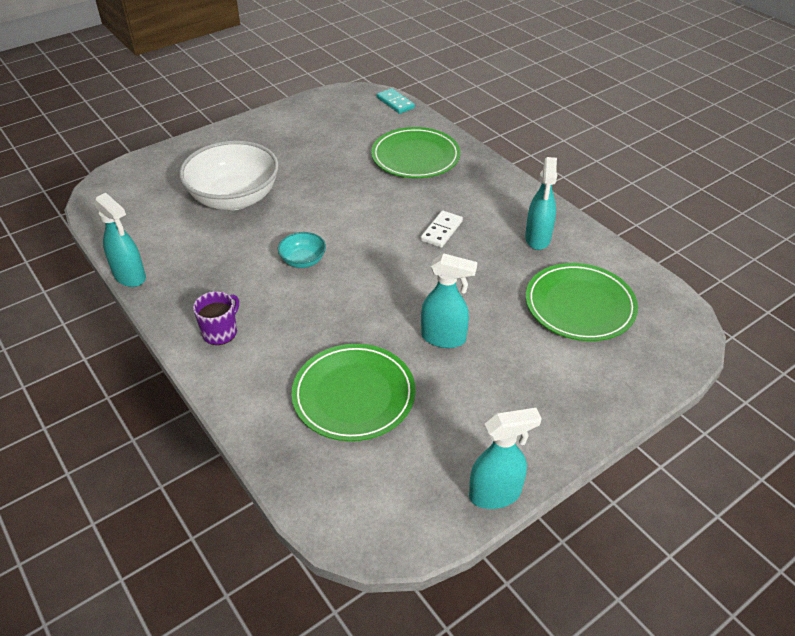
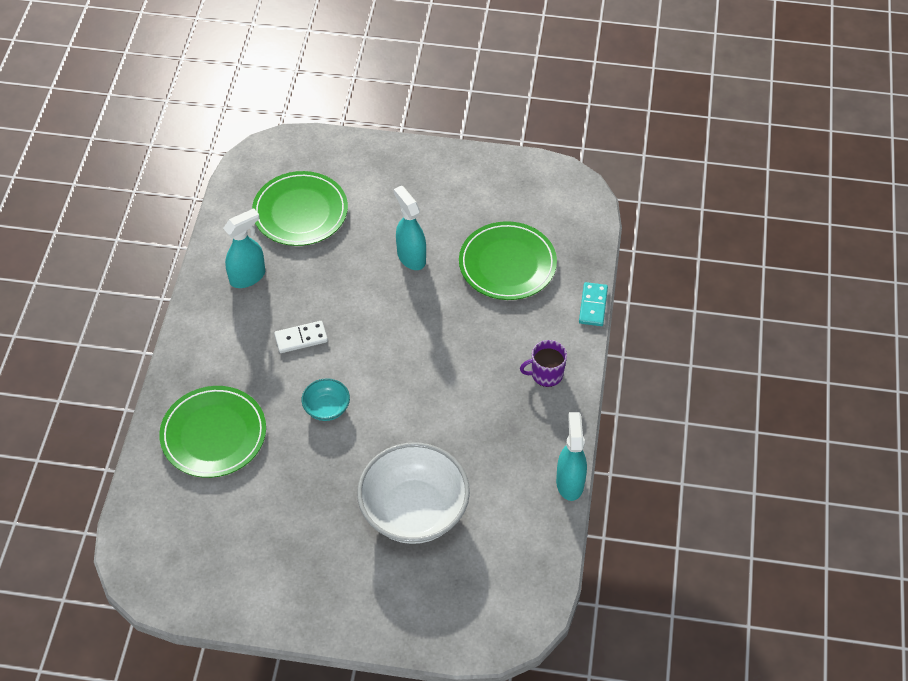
camera: 135 degrees left, 10 degrees up
turquoise bowl [278,232,326,268] -> turquoise bowl moved to [302,378,350,421]
turquoise domino [377,88,415,114] -> turquoise domino moved to [579,282,608,326]
turquoise spray bottle [469,408,542,509] -> none

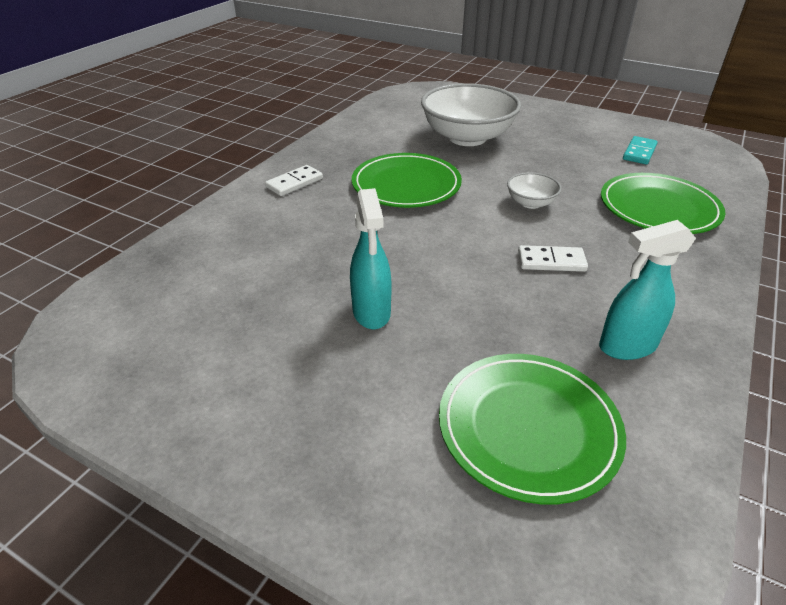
camera: 160 degrees left, 15 degrees down
turquoise bowl [302,378,350,421] -> white bowl [507,172,561,209]
green plate [459,221,557,300] -> green plate moved to [352,153,462,208]
purple mug [520,340,567,387] -> white domino [265,165,323,196]
turquoise spray bottle [556,412,587,501] -> none
turquoise domino [579,282,608,326] -> turquoise domino moved to [623,136,658,165]

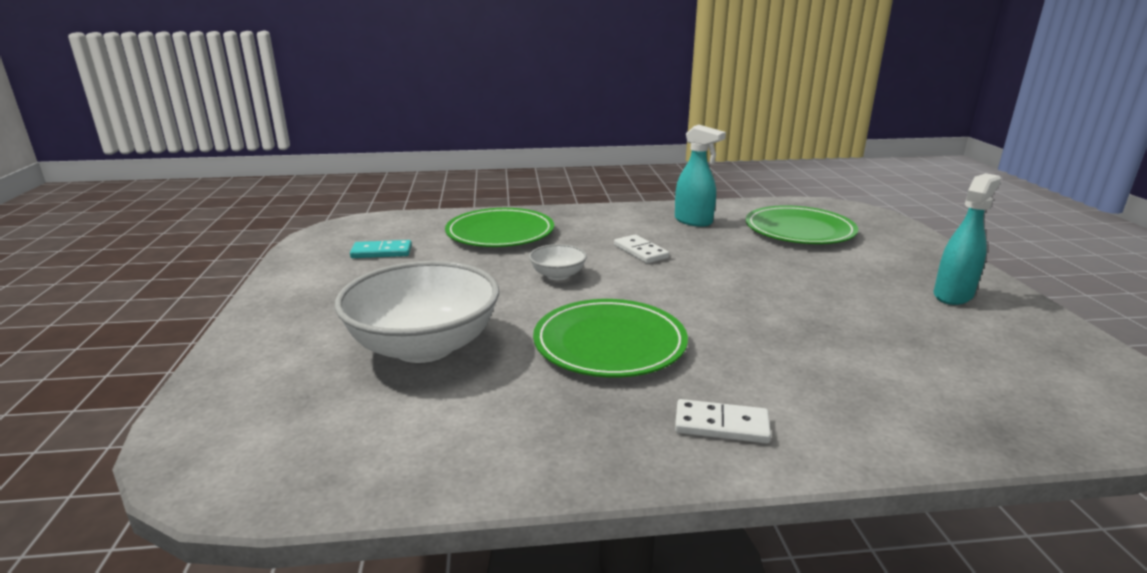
camera: 125 degrees left, 15 degrees down
turquoise spray bottle [350,188,392,329] -> turquoise spray bottle moved to [933,173,1001,305]

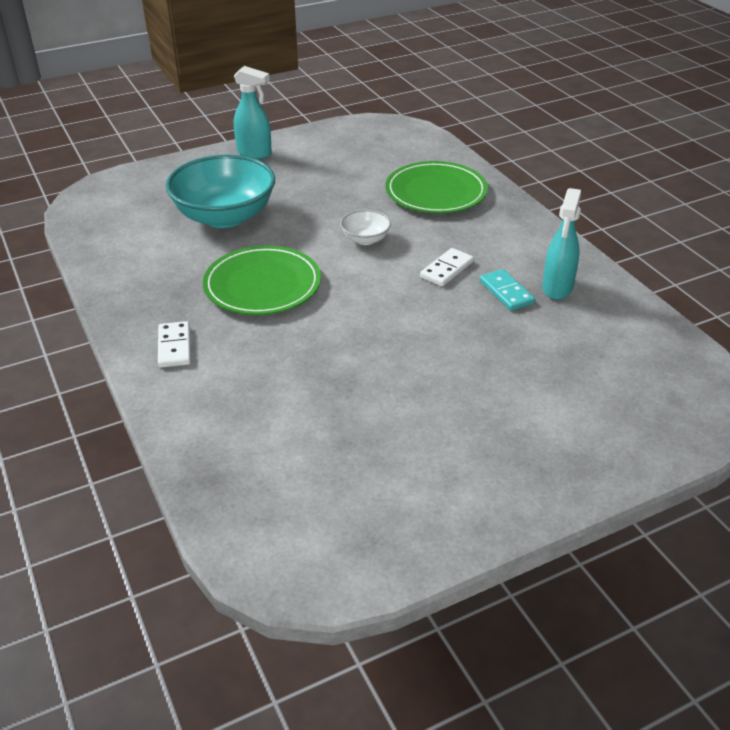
camera: 70 degrees right, 15 degrees up
white bowl [335,261,499,363] -> turquoise bowl [166,154,275,228]
turquoise domino [350,240,412,258] -> turquoise domino moved to [480,269,535,311]
green plate [746,205,858,244] -> none
turquoise spray bottle [933,173,1001,305] -> turquoise spray bottle moved to [234,66,272,159]

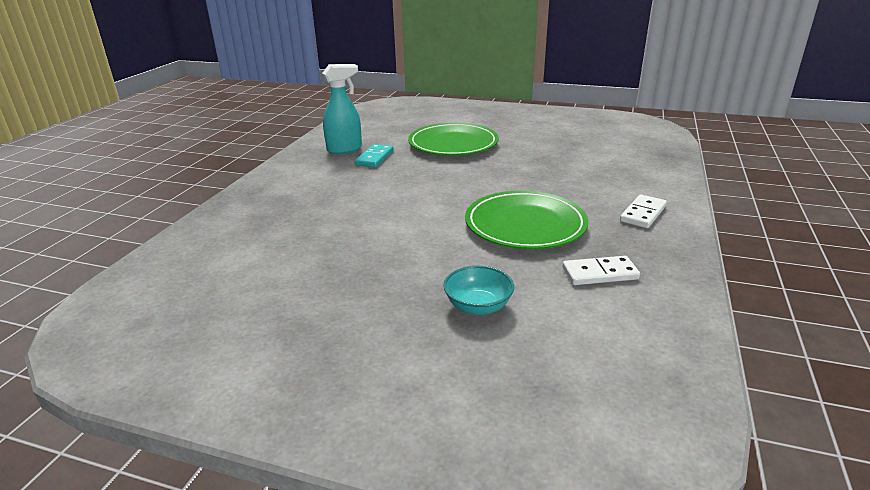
camera: 135 degrees left, 10 degrees down
turquoise bowl [166,154,275,228] -> turquoise bowl [443,266,514,315], size x0.46
turquoise spray bottle [234,66,272,159] -> none
white bowl [340,210,391,245] -> none
green plate [385,161,488,213] -> green plate moved to [408,123,499,155]
white domino [420,248,474,286] -> white domino moved to [563,256,640,285]

